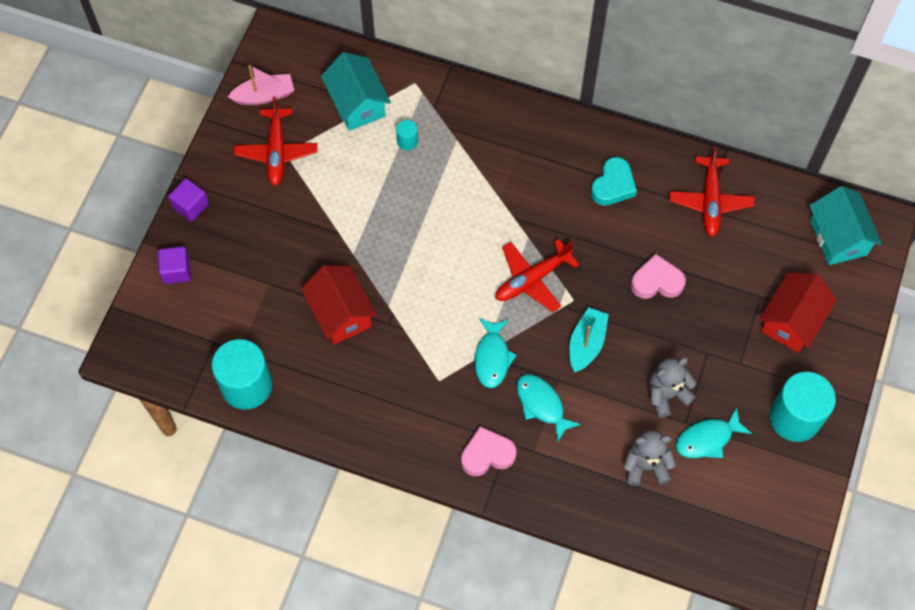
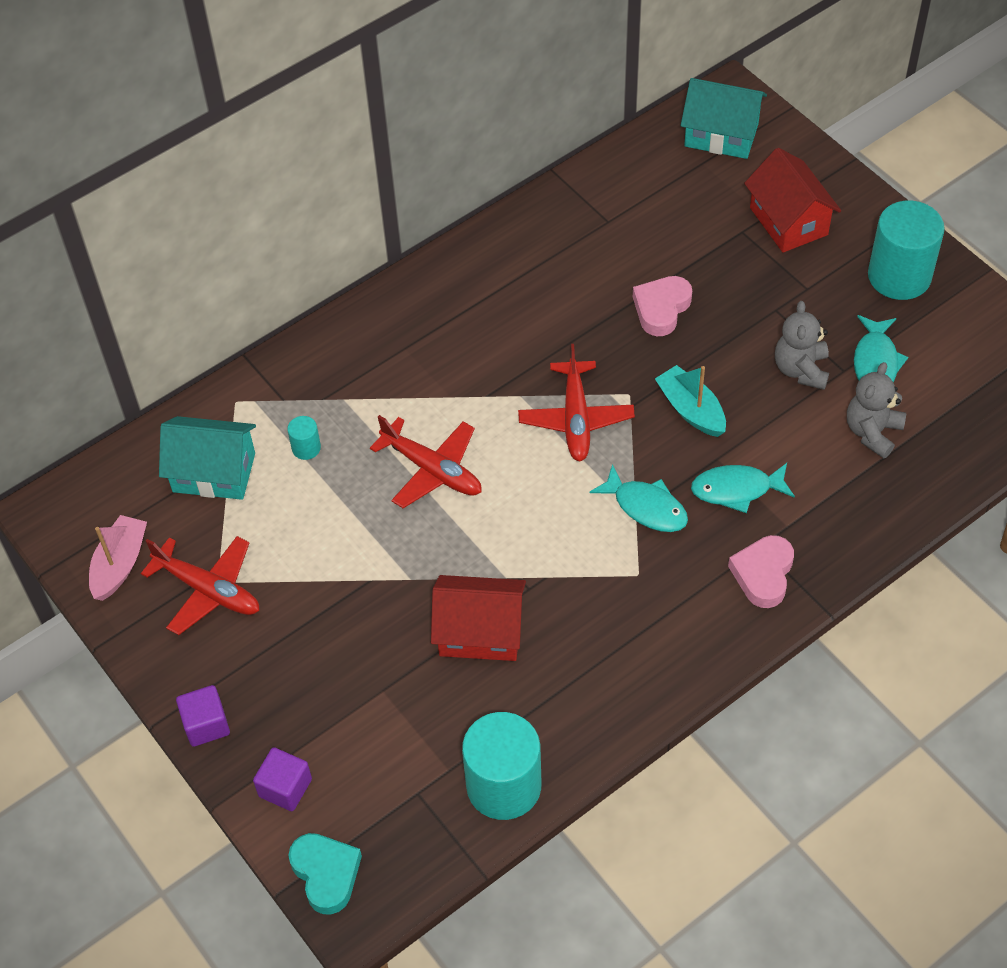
camera: 55 degrees left, 10 degrees down
turquoise heart [591,157,637,206] -> turquoise heart moved to [288,833,362,915]
red plane [669,146,754,237] -> red plane moved to [370,415,482,508]

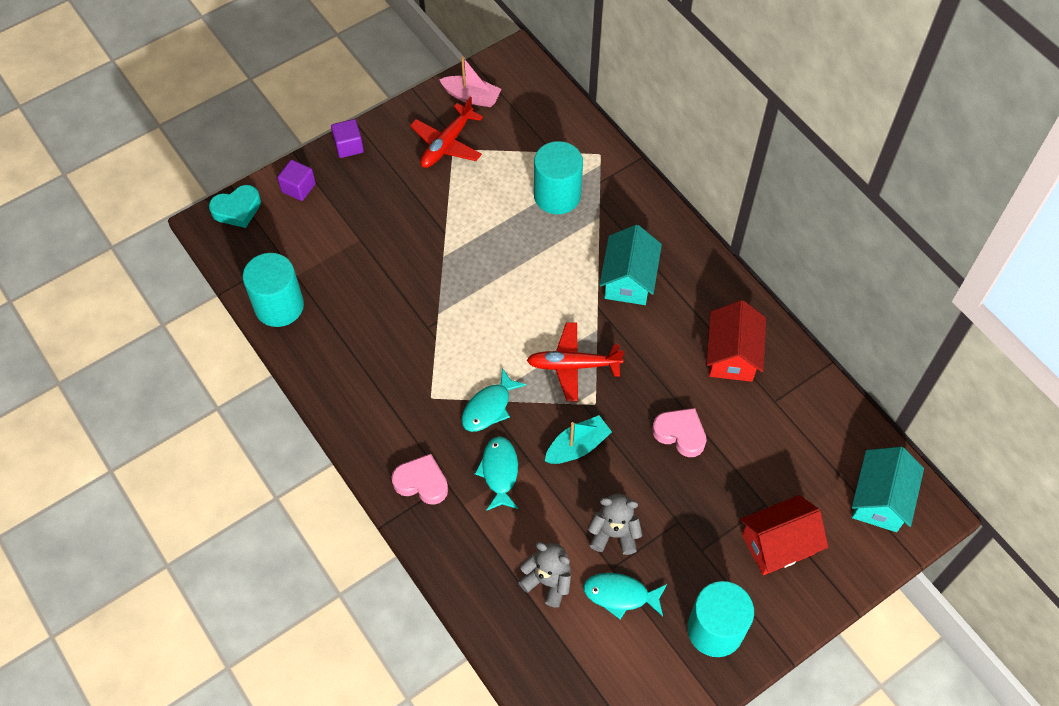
camera: 90 degrees right, 5 degrees up
turquoise house [159,416,256,500] -> turquoise house moved to [599,225,662,305]
turquoise cylinder [287,416,321,460] -> turquoise cylinder [534,141,583,214], size x2.28
red plane [370,415,482,508] -> none
red house [431,575,526,661] -> red house moved to [707,300,766,382]

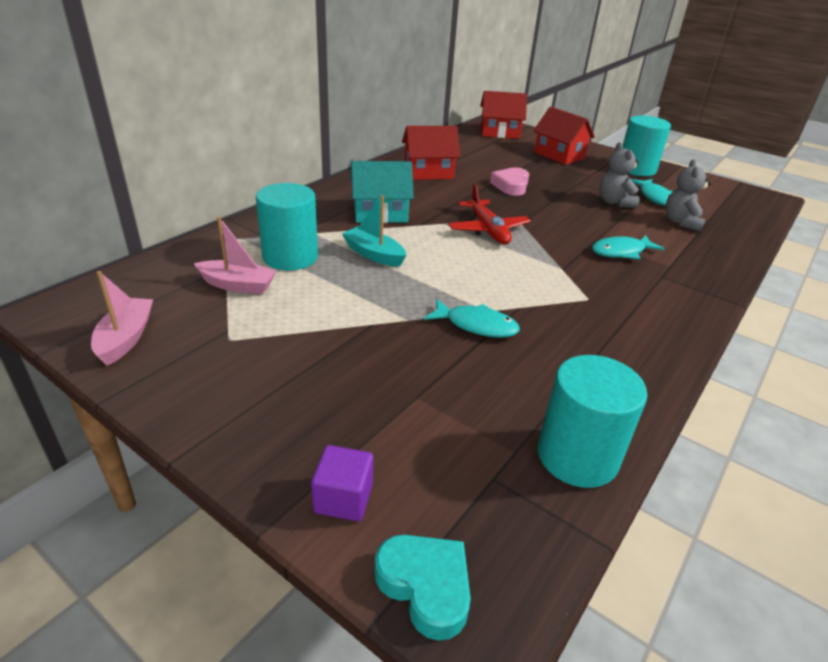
camera: 110 degrees left, 25 degrees down
purple cube [331,119,364,158] -> none
pink heart [391,454,448,505] -> none
red plane [410,97,483,168] -> none
turquoise fish [461,368,526,432] -> turquoise fish moved to [424,299,520,338]
turquoise boat [545,415,612,464] -> turquoise boat moved to [342,195,407,267]
turquoise house [852,447,924,532] -> red house [480,91,527,139]
none -> pink boat [194,216,276,294]

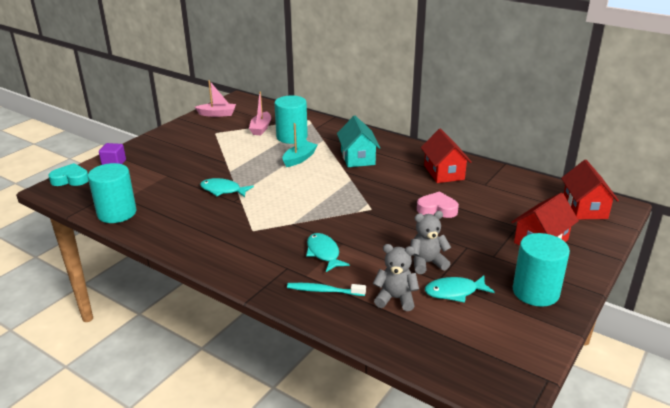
camera: 90 degrees right, 5 degrees down
turquoise heart [375,535,471,641] -> turquoise heart turned 135 degrees counterclockwise [48,163,88,186]
turquoise fish [424,299,520,338] -> turquoise fish turned 90 degrees clockwise [200,178,254,197]
red plane [448,184,531,245] -> none
none -> turquoise toothbrush [287,283,366,296]

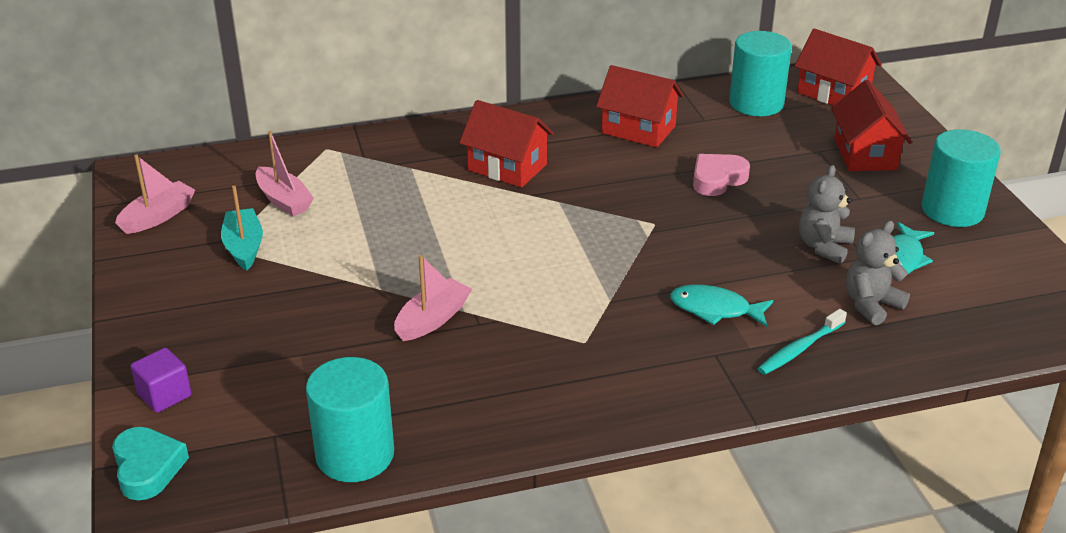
camera: 50 degrees left, 5 degrees up
turquoise heart [48,163,88,186] -> turquoise heart turned 120 degrees clockwise [112,427,189,500]
turquoise fish [200,178,254,197] -> pink boat [394,255,472,341]
turquoise cylinder [274,95,308,144] -> turquoise cylinder moved to [729,31,792,116]
turquoise boat [282,123,317,167] -> turquoise boat moved to [221,186,263,271]
turquoise house [337,116,380,167] -> red house [459,100,554,188]

